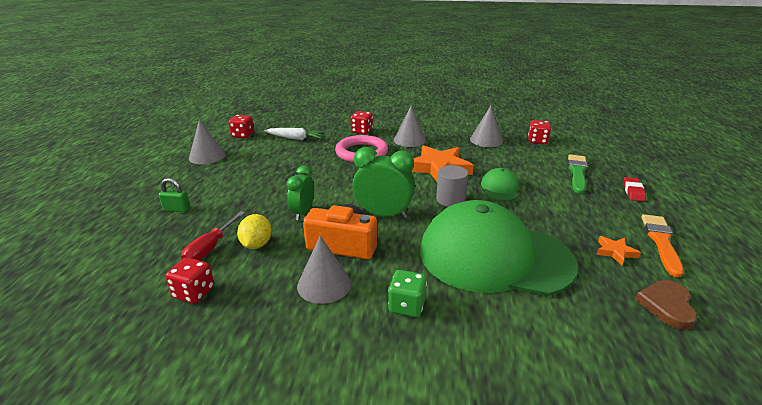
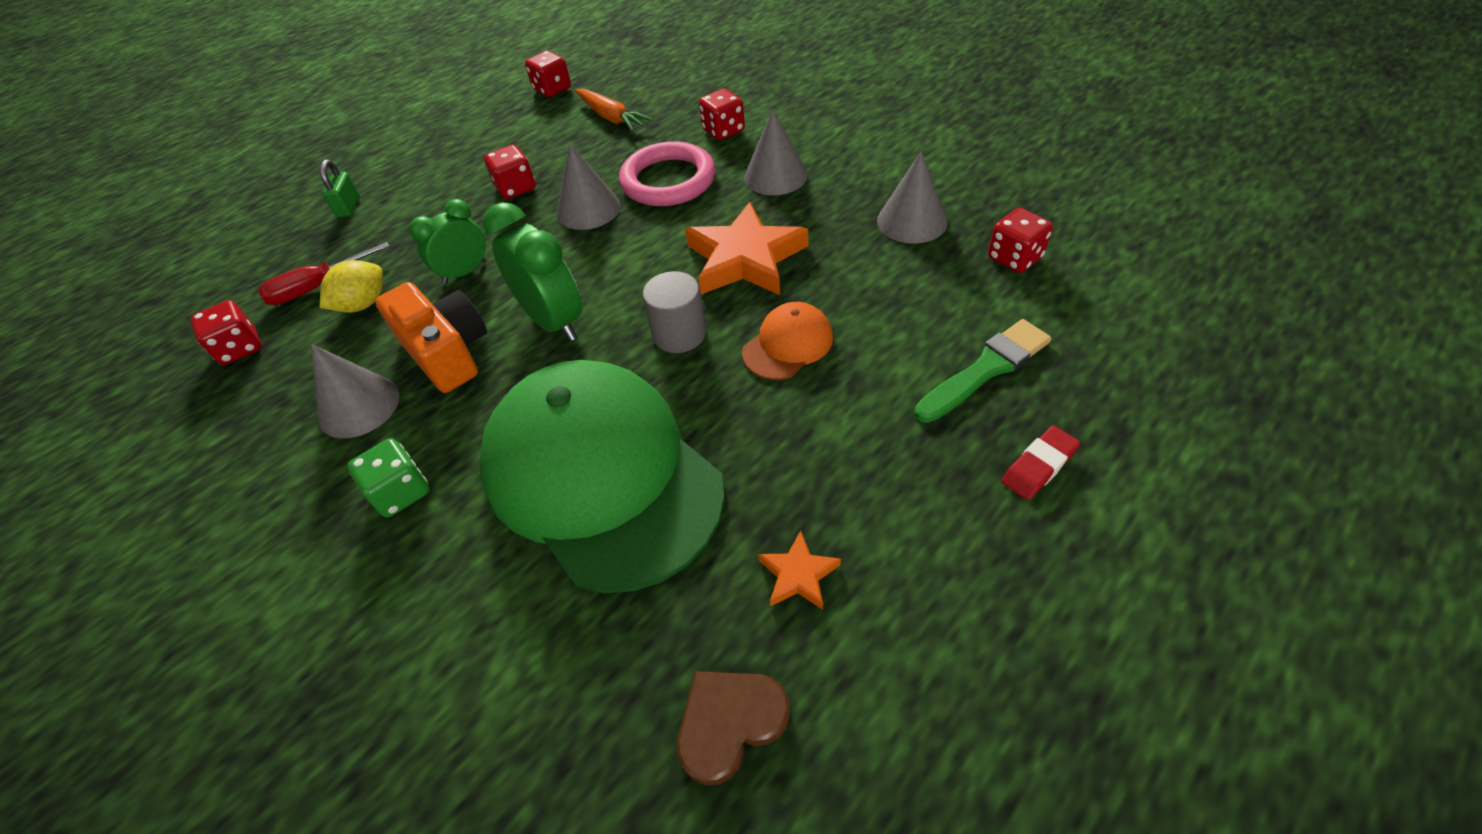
camera: 40 degrees right, 20 degrees up
green padlock [159,178,190,212] -> green padlock turned 45 degrees clockwise [320,160,360,217]
grey cone [189,120,225,164] -> grey cone moved to [557,144,621,230]
white carrot [264,128,325,140] -> orange carrot [575,89,652,132]
green cap [481,168,519,201] -> orange cap [742,302,833,380]
orange brush [641,214,684,277] -> none
none -> red dice [484,145,536,199]

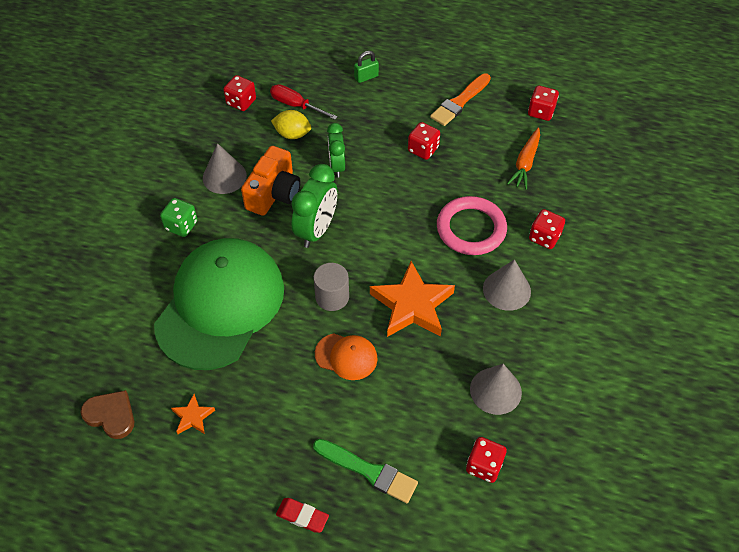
camera: 60 degrees right, 5 degrees up
green clock [409,199,487,284] -> green clock turned 120 degrees counterclockwise [327,123,345,177]
grey cone [557,144,621,230] -> none
none -> orange brush [430,73,491,126]

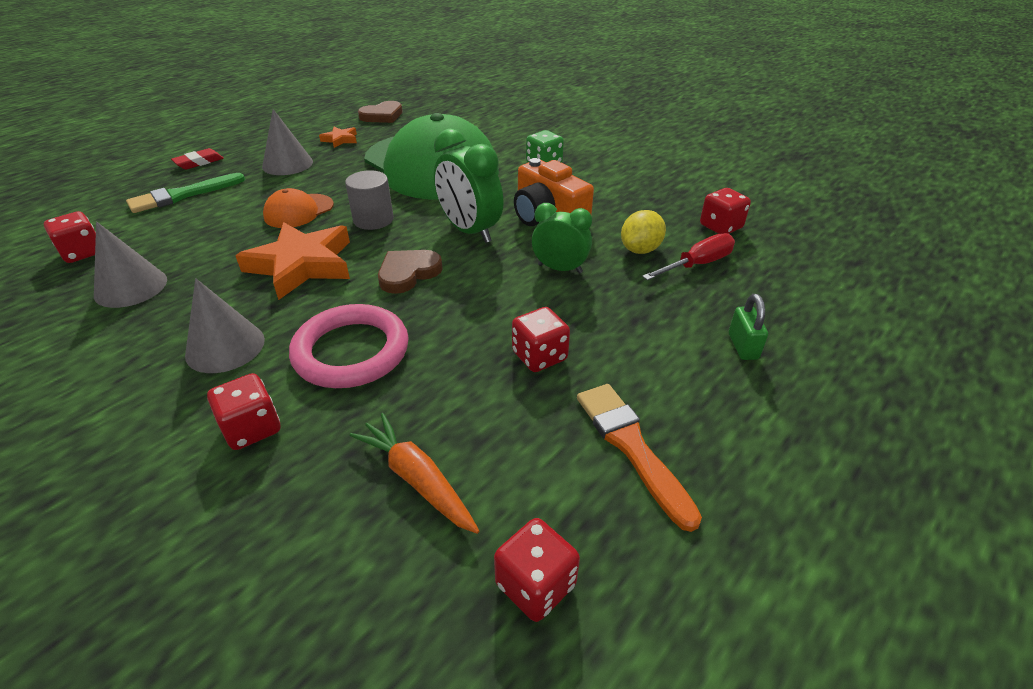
camera: 115 degrees right, 15 degrees down
grey cone [203,143,247,194] -> grey cone moved to [262,109,313,175]
none -> brown heart [378,250,443,294]

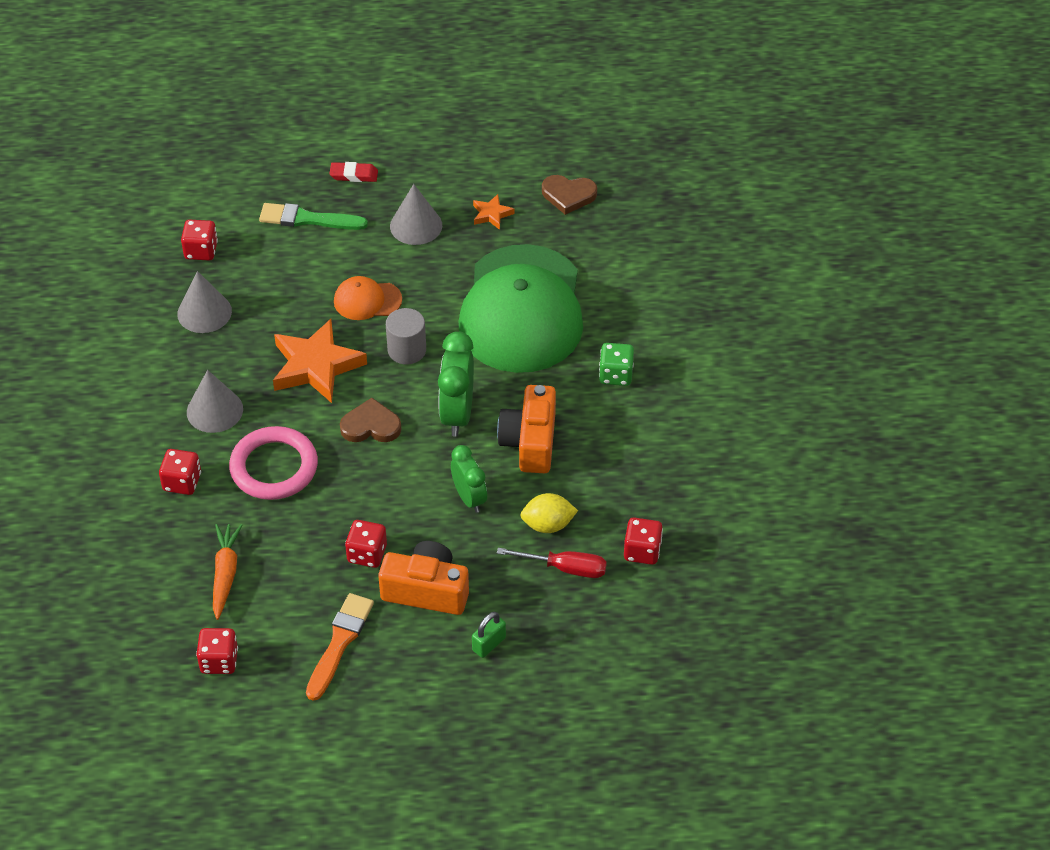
camera: 45 degrees right, 10 degrees up
none -> orange camera [378,541,469,615]

